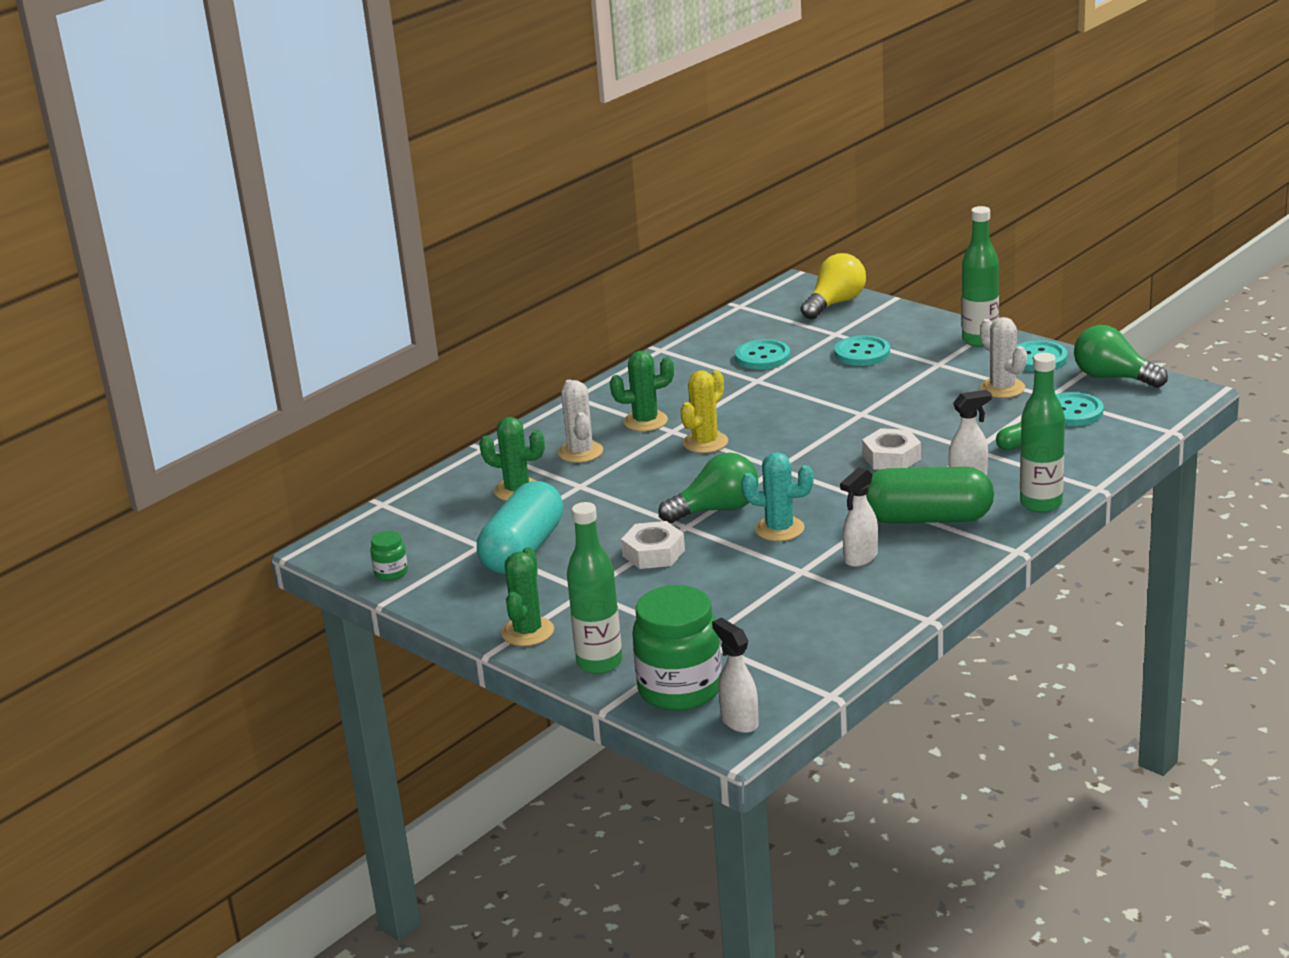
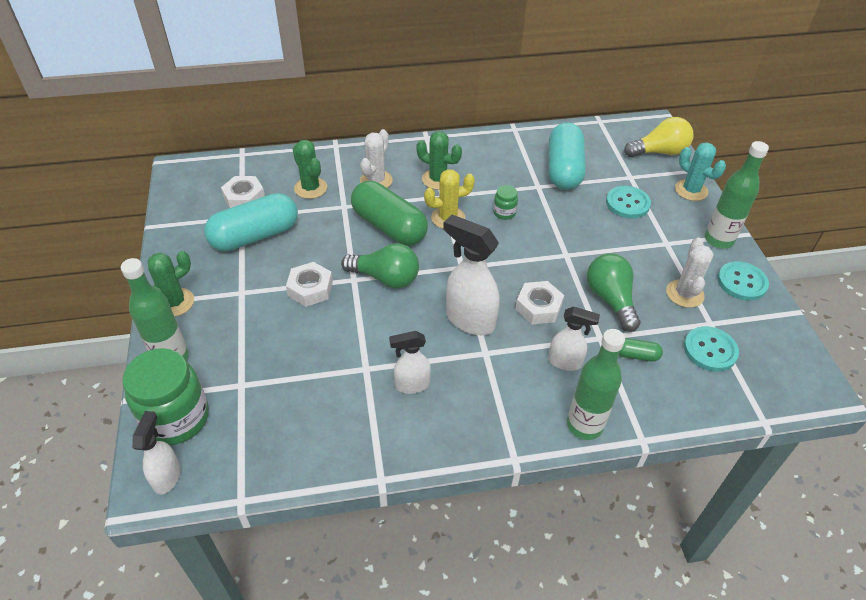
camera: 35 degrees right, 20 degrees up
green jar [370,531,408,581] -> green jar moved to [493,185,518,220]
turquoise button [735,339,790,369] -> turquoise capsule [549,122,586,190]
turquoise cactus [741,452,814,541] -> turquoise cactus moved to [675,142,726,201]
green capsule [866,467,994,523] -> green capsule moved to [351,181,428,246]
green light bulb [1074,325,1168,388] -> green light bulb moved to [587,253,641,332]
none -> white nut [221,176,265,208]
none -> white spray bottle [443,214,500,335]

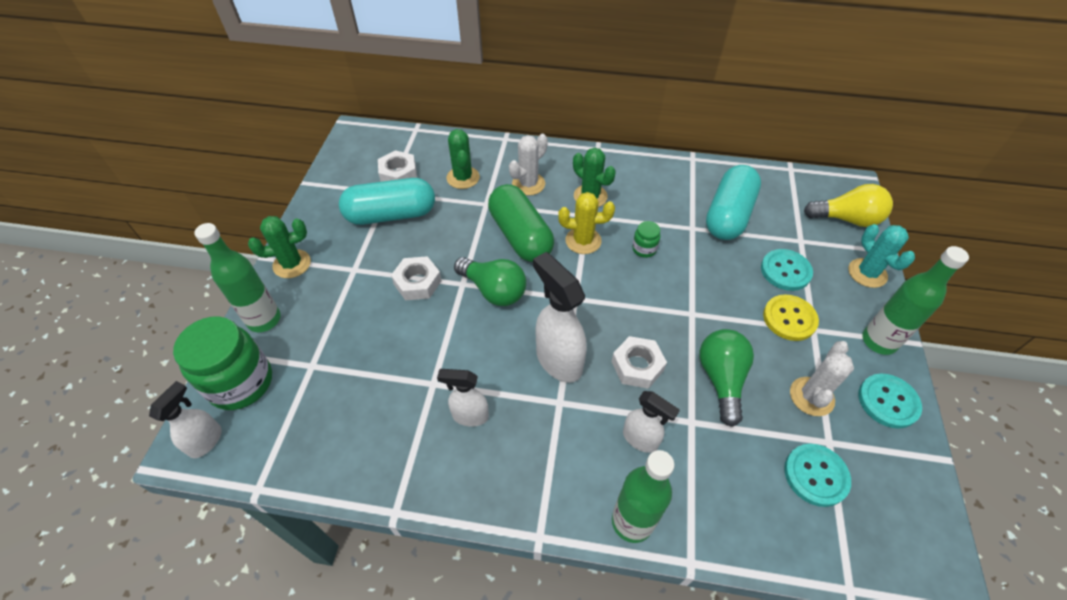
camera: 20 degrees right, 5 degrees up
green capsule [619,338,663,361] -> none
none -> yellow button [763,295,819,341]

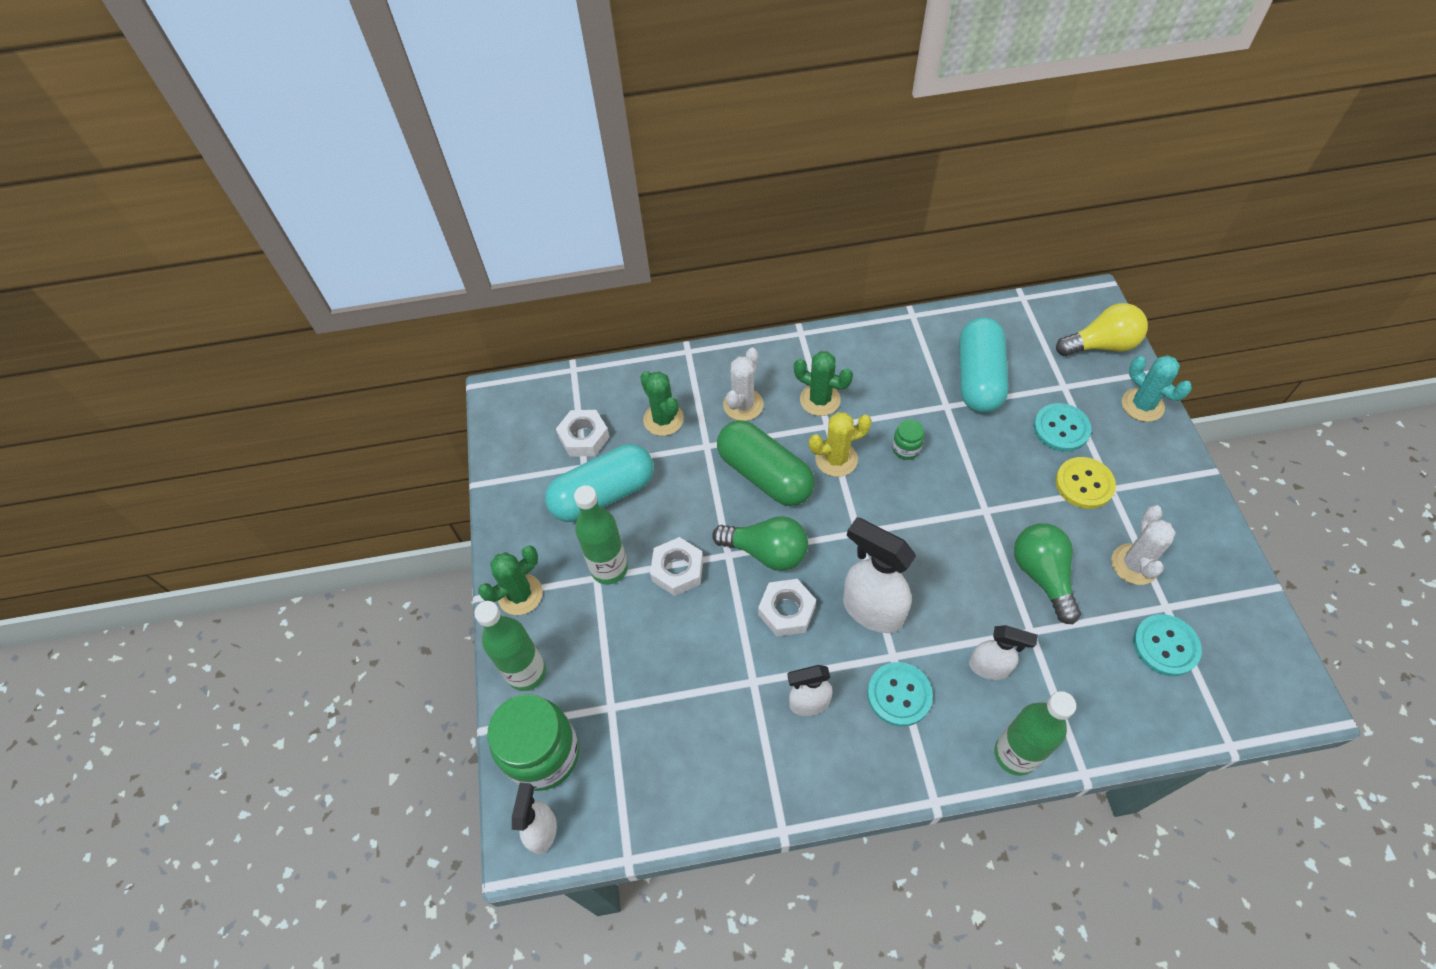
camera: 15 degrees left, 5 degrees up
white nut [612,336,667,389] -> white nut moved to [758,579,816,636]
turquoise button [858,374,922,429] -> turquoise button moved to [867,662,933,727]
green bottle [862,246,969,355] -> green bottle moved to [574,485,628,585]

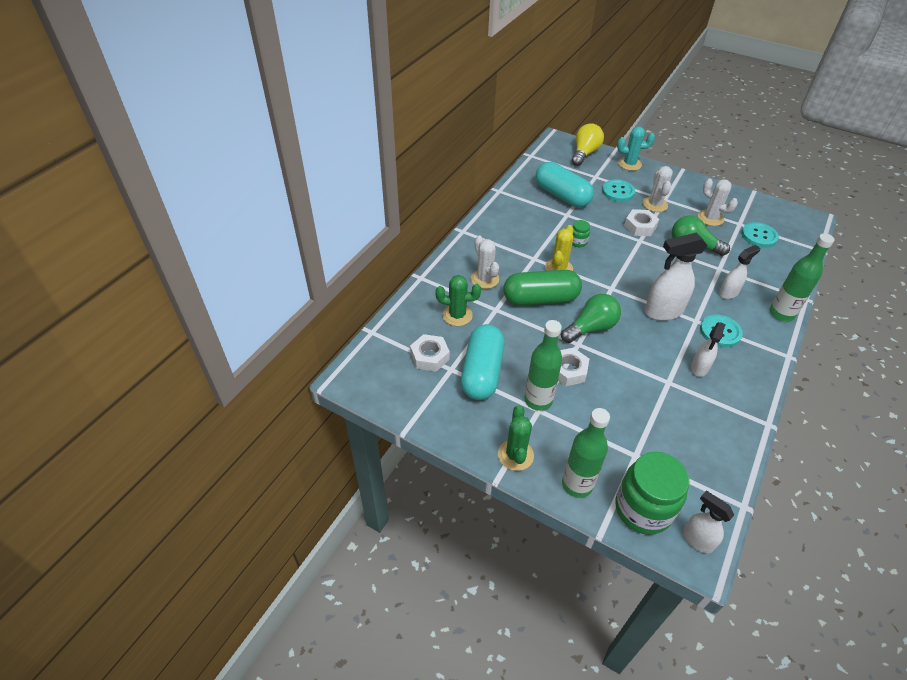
camera: 55 degrees left, 10 degrees down
white nut [758,579,816,636] -> white nut moved to [624,209,659,236]
green cactus [794,351,853,416] -> none
yellow button [1055,457,1116,509] -> white cactus [643,166,673,212]

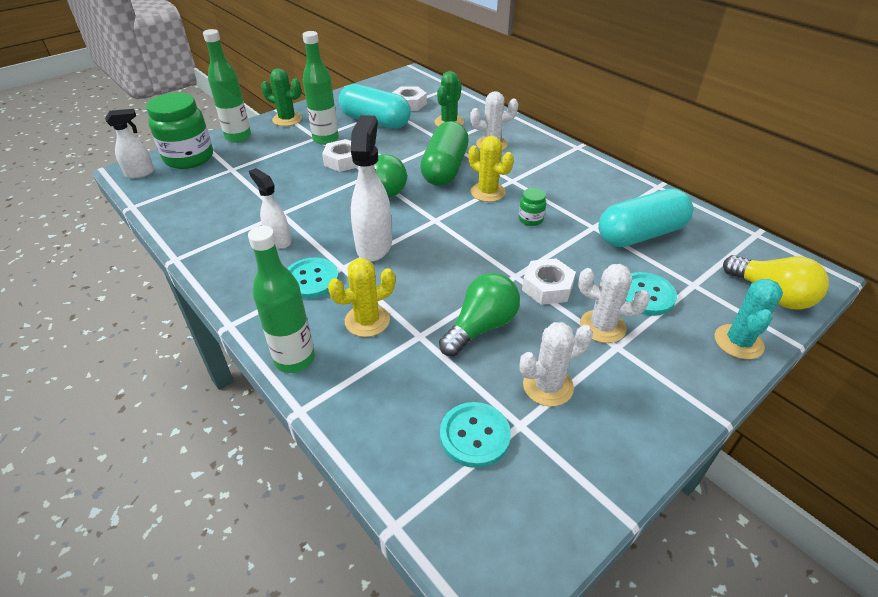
camera: 110 degrees right, 5 degrees down
white spray bottle [719,245,761,299] -> yellow cactus [328,258,395,337]

